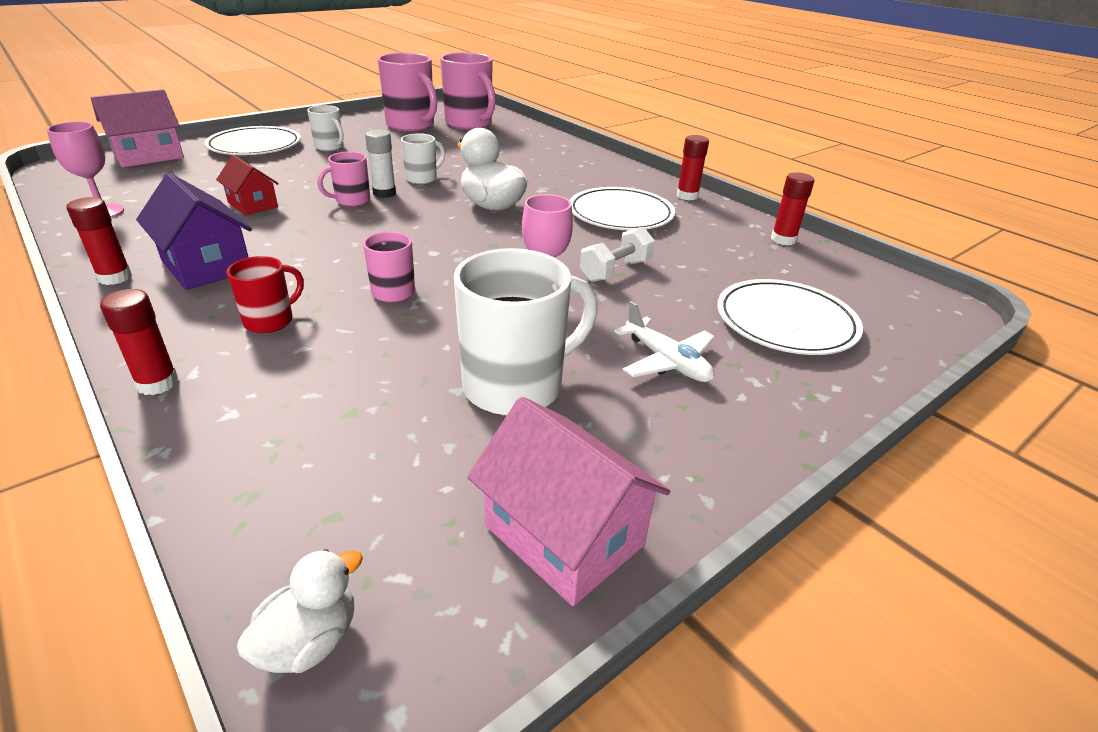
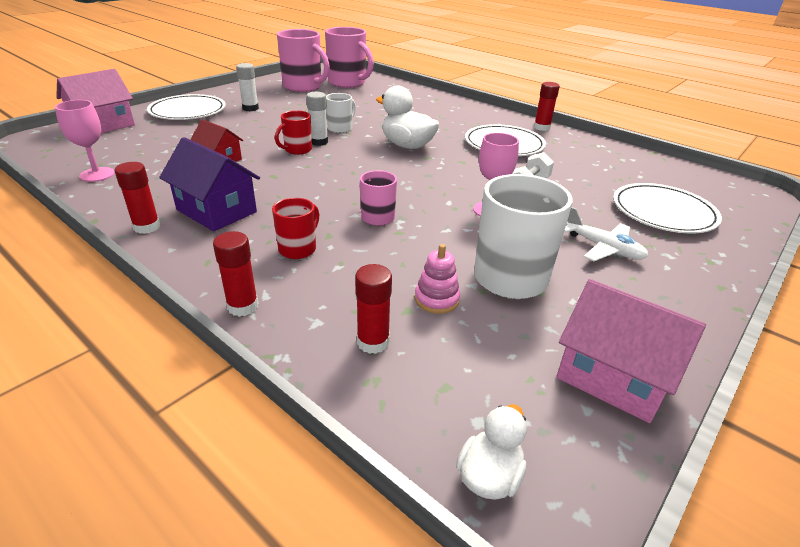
camera: 10 degrees left, 0 degrees up
white mug [307,105,344,151] -> white glue stick [236,63,259,111]
pink mug [317,151,370,207] -> red mug [275,110,312,155]
red glue stick [771,172,815,246] -> red glue stick moved to [355,264,392,354]
none -> pink stacking toy [415,244,460,314]

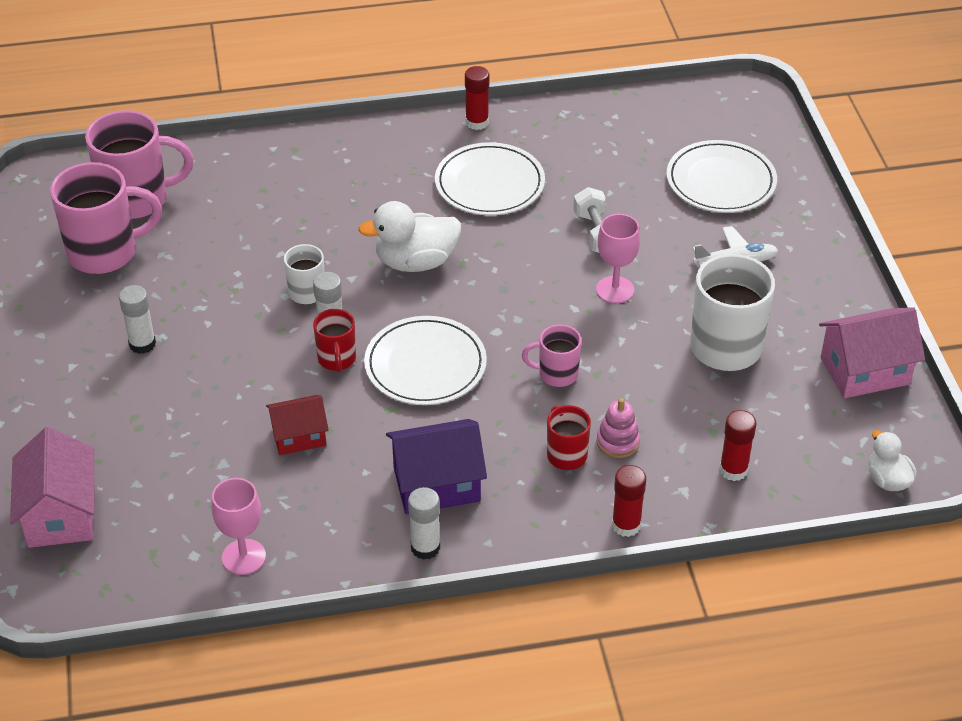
camera: 50 degrees left, 10 degrees up
red glue stick [115,162,160,234] -> white glue stick [408,487,440,560]
white plate [147,94,226,120] -> white plate moved to [364,316,487,405]
pink stacking toy [415,244,460,314] -> pink stacking toy moved to [597,398,640,458]

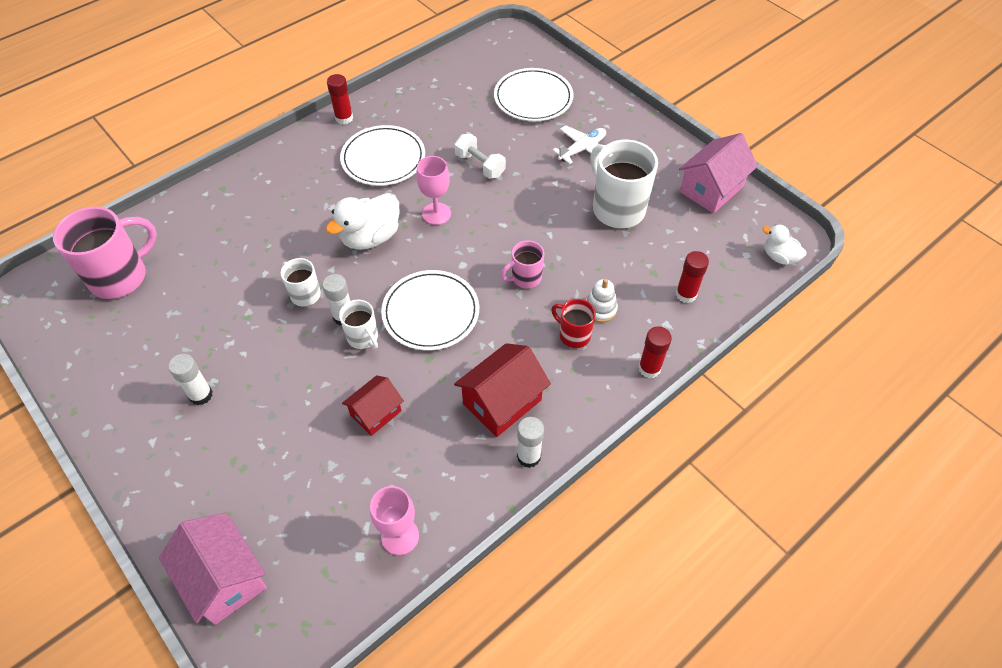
camera: 30 degrees left, 10 degrees up
pink mug [50,162,162,274] -> none
red mug [313,309,356,372] -> white mug [339,300,378,349]
purple house [386,419,487,514] -> red house [454,343,551,437]
pink goblet [596,214,640,304] -> pink goblet moved to [416,156,451,225]
pink stacking toy [597,398,640,458] -> white stacking toy [586,279,618,323]

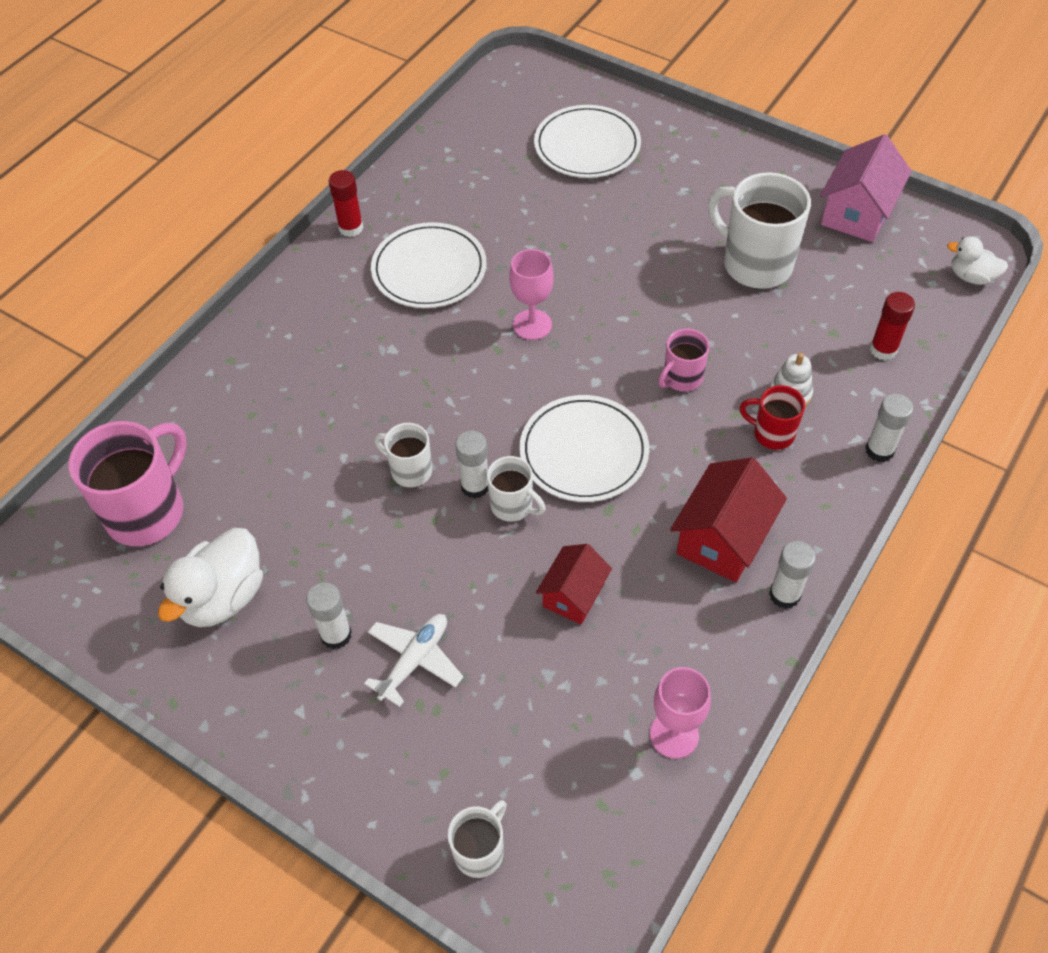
camera: 15 degrees left, 0 degrees up
pink house [159,513,267,625] -> white mug [448,800,507,878]
white duck [326,193,400,250] -> white duck moved to [158,528,263,627]
white dumbbell [455,134,506,179] -> none
white plane [553,125,606,164] -> white plane moved to [364,614,463,707]
red glue stick [638,326,672,378] -> white glue stick [865,394,913,462]

